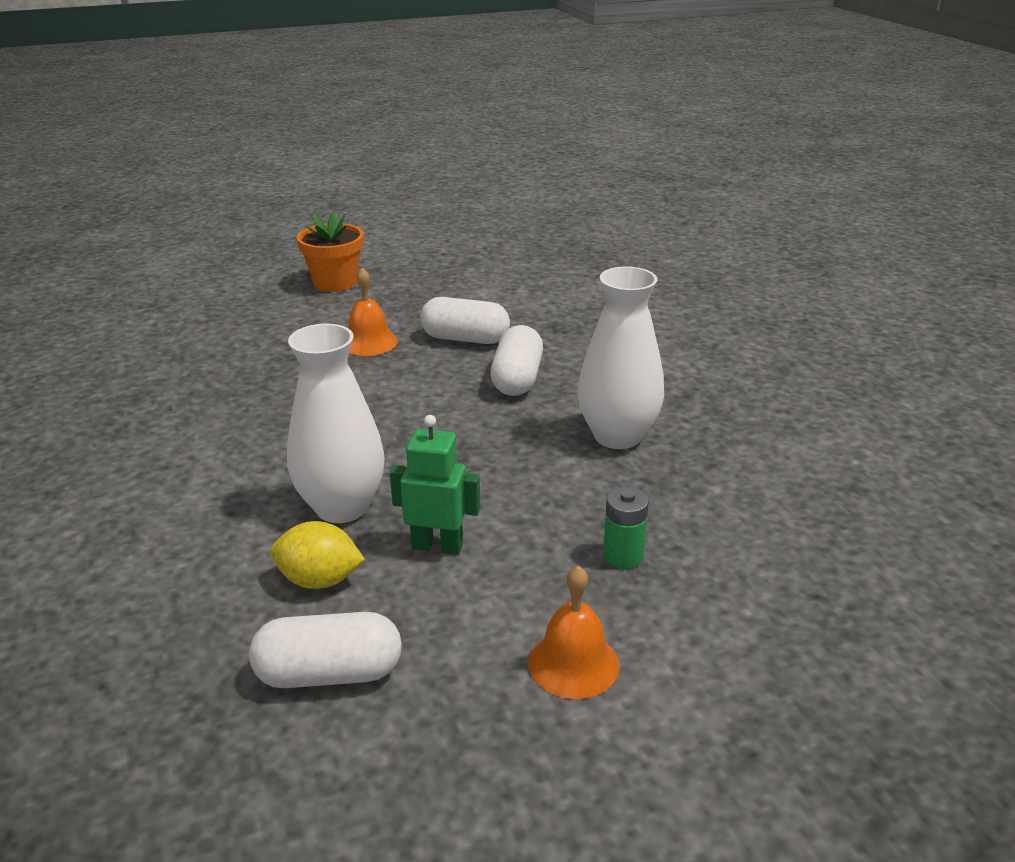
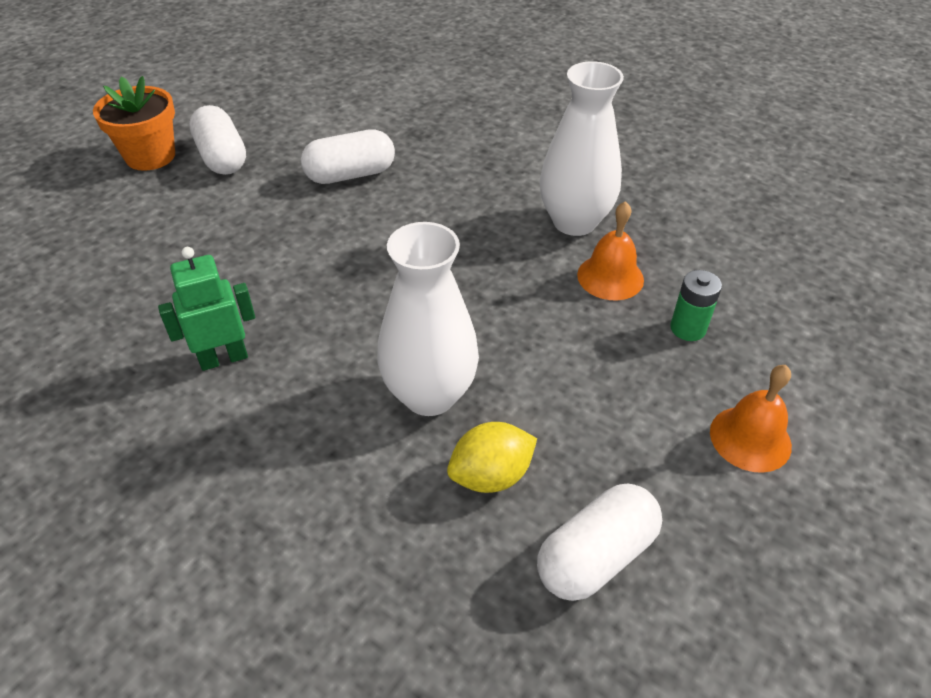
camera: 35 degrees left, 15 degrees up
orange bell [348,268,398,356] -> orange bell moved to [577,201,644,300]
green robot [390,415,480,555] -> green robot moved to [158,247,255,371]
white capsule [491,325,543,396] -> white capsule moved to [189,105,246,175]

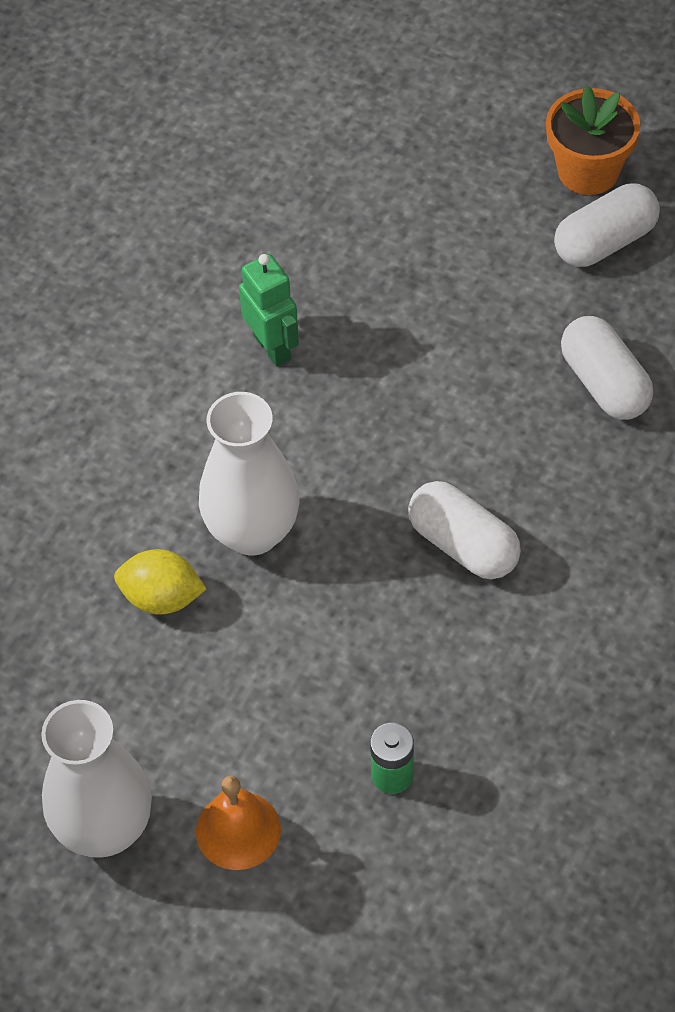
camera: 85 degrees right, 10 degrees up
yellow lemon [447,422,537,493] -> yellow lemon turned 45 degrees counterclockwise [114,549,206,615]
white capsule [537,484,662,601] -> white capsule moved to [408,481,521,579]
white vase [540,61,624,236] -> white vase moved to [41,700,152,858]
orange bell [577,201,644,300] -> none

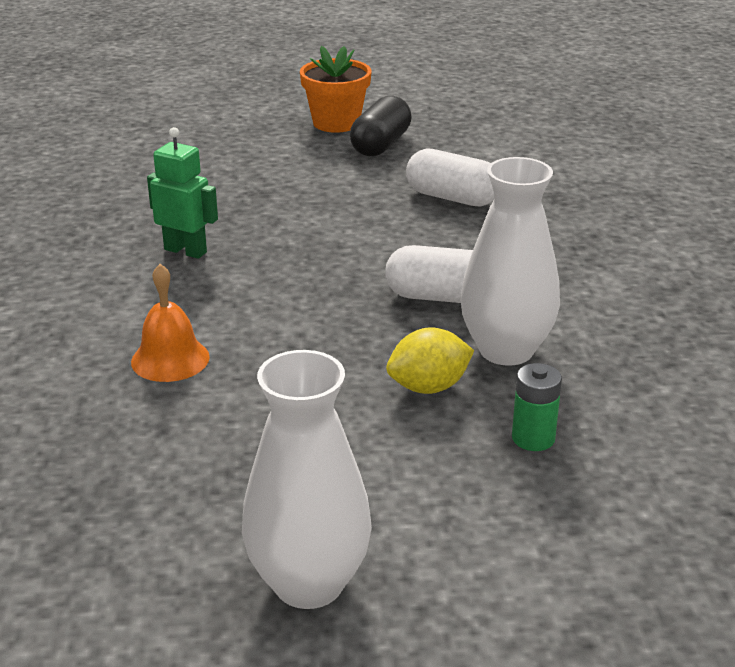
camera: 35 degrees left, 25 degrees down
yellow lemon [114,549,206,615] -> yellow lemon moved to [386,328,474,394]
orange bell [196,776,281,870] -> orange bell moved to [131,264,210,382]
white vase [199,392,299,555] -> white vase moved to [460,157,560,366]
white capsule [554,184,660,267] -> black capsule [350,96,412,156]

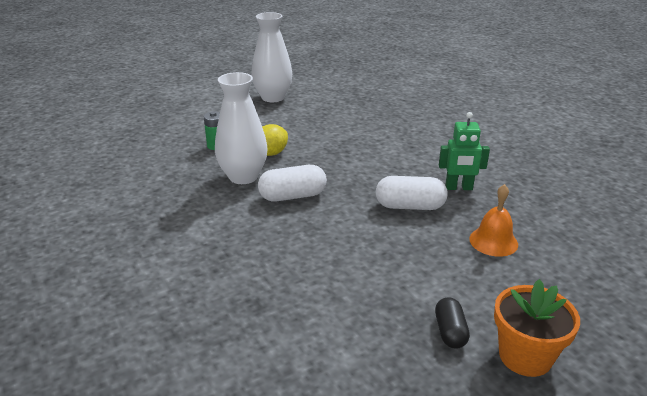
camera: 155 degrees right, 0 degrees up
orange bell [131,264,210,382] -> orange bell moved to [469,184,518,257]
black capsule [350,96,412,156] -> black capsule [435,297,470,349], size x0.64
white capsule [406,148,494,207] -> white capsule moved to [376,176,448,210]

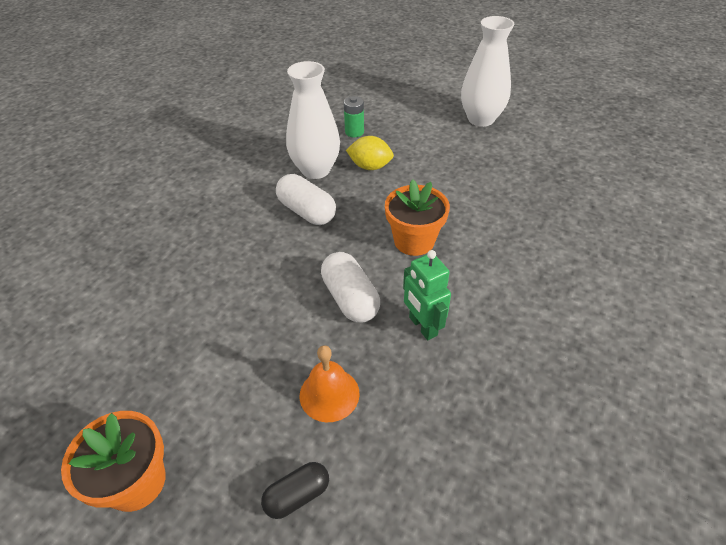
camera: 60 degrees right, 15 degrees up
black capsule [435,297,470,349] -> black capsule moved to [261,462,329,519]
none -> orange flower pot [385,179,450,256]

